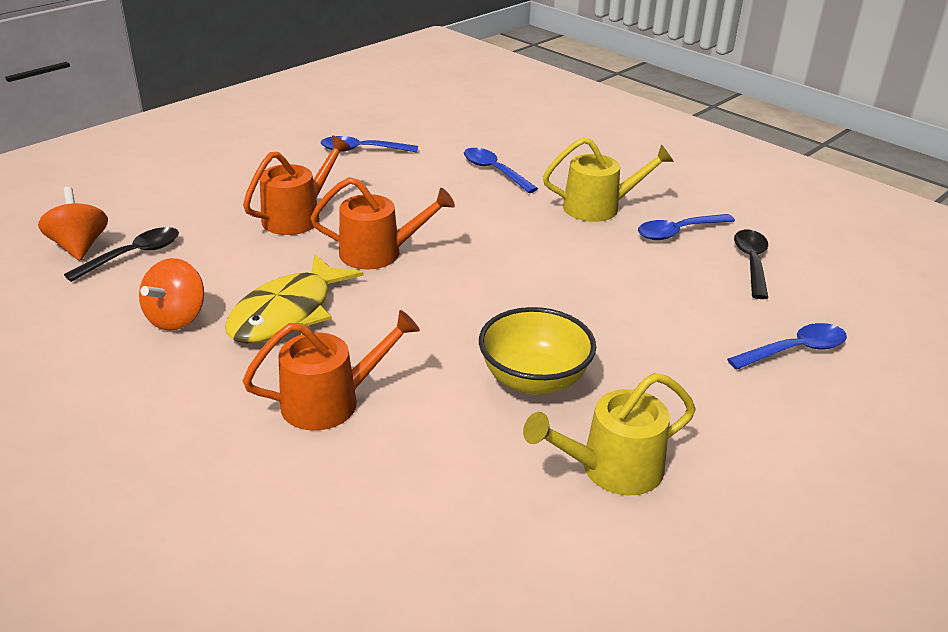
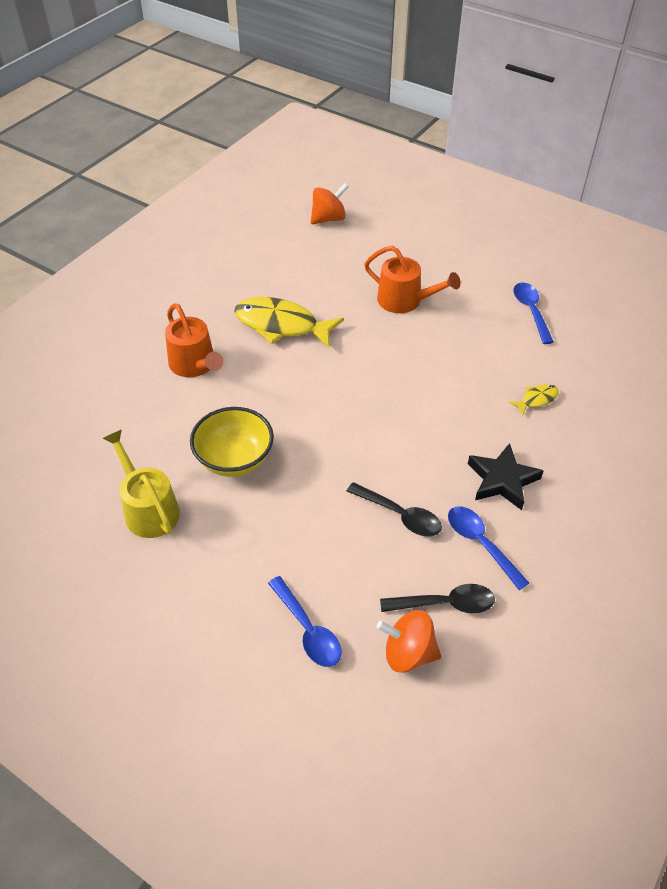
camera: 80 degrees right, 15 degrees up
black spoon [64,227,179,282] -> black spoon moved to [347,482,442,537]
orange spinning top [139,258,204,331] -> orange spinning top moved to [376,610,441,673]
orange watering can [310,177,455,270] -> none
blue spoon [464,148,538,193] -> yellow fish [509,384,559,416]
yellow watering can [543,137,674,222] -> black star [468,443,544,510]

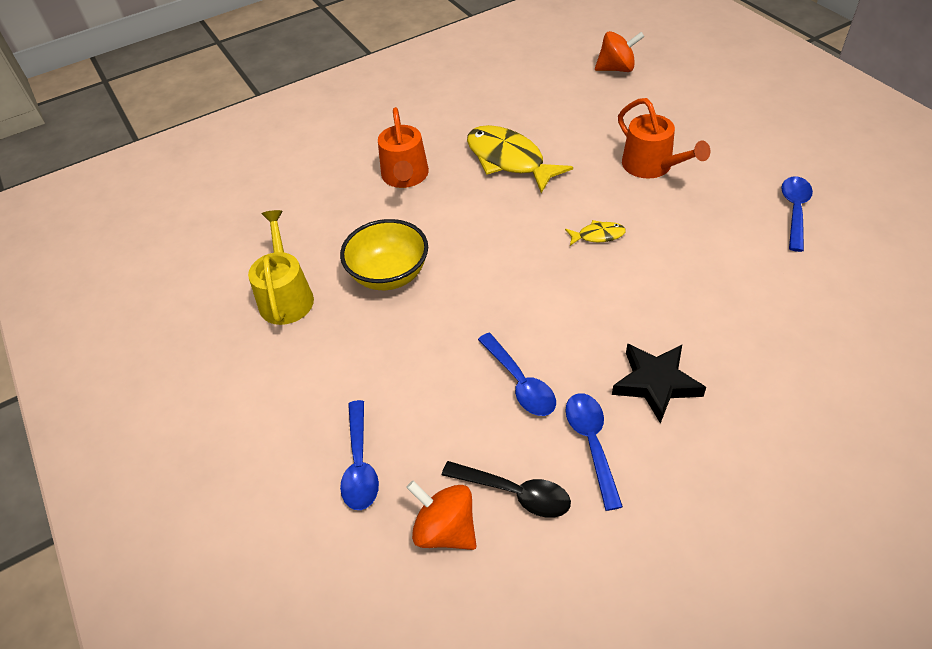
camera: 30 degrees right, 0 degrees up
black spoon [347,482,442,537] -> blue spoon [478,333,556,416]
yellow fish [509,384,559,416] -> yellow fish moved to [565,220,626,246]

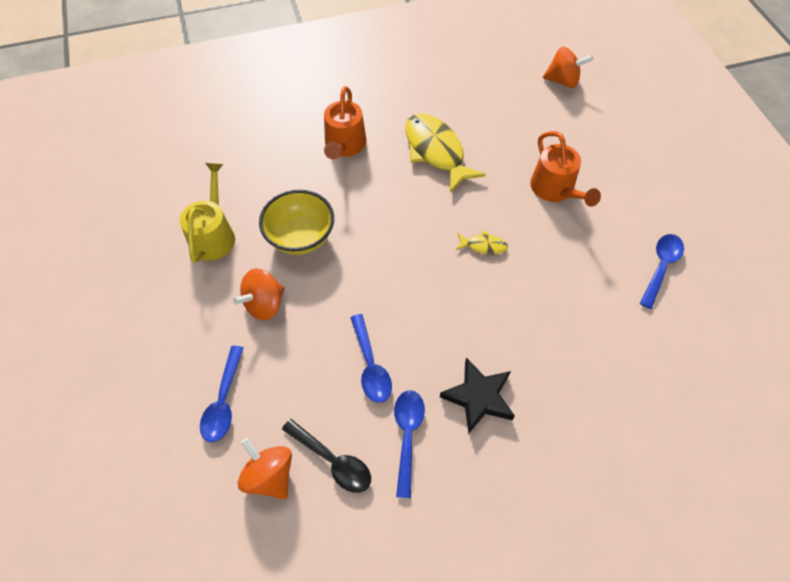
camera: 10 degrees right, 10 degrees up
none -> orange spinning top [233,268,285,320]

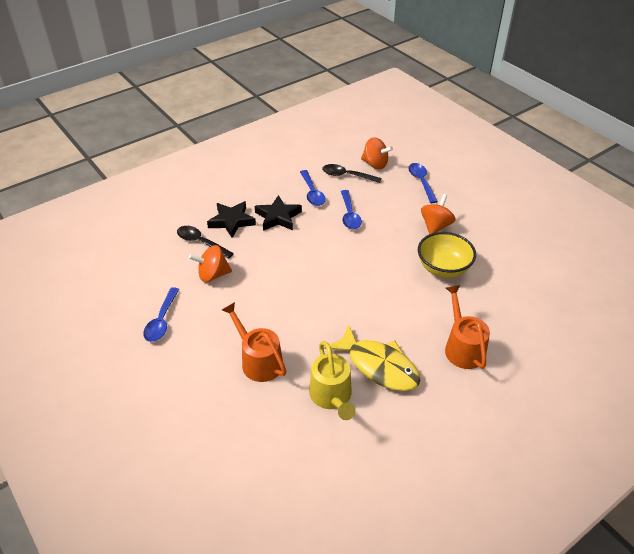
camera: 160 degrees right, 15 degrees down
yellow watering can [180,163,235,263] -> yellow watering can moved to [309,341,355,420]
blue spoon [350,314,392,403] -> blue spoon turned 150 degrees counterclockwise [341,190,362,230]
yellow fish [456,231,508,255] -> none
orange spinning top [543,47,593,88] -> orange spinning top moved to [189,245,232,282]
none -> black spoon [177,226,234,259]
none -> black star [207,201,256,238]

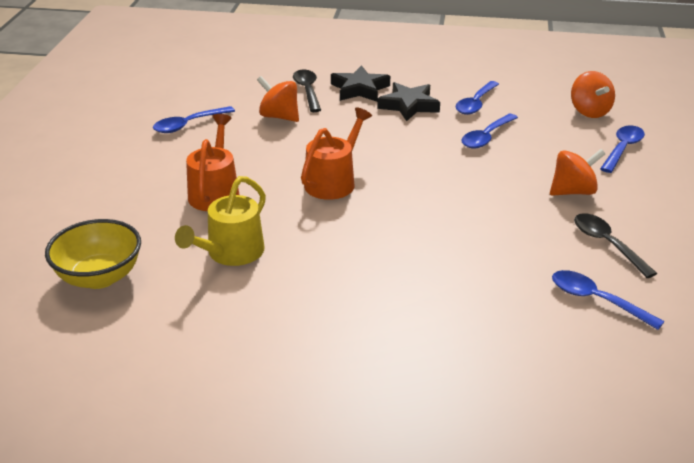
camera: 45 degrees right, 10 degrees down
black spoon [322,164,382,183] -> black spoon moved to [574,213,657,278]
yellow fish [324,324,421,391] -> none
yellow bowl [418,232,476,278] -> yellow bowl moved to [45,219,141,289]
orange watering can [445,285,490,369] -> orange watering can moved to [301,108,372,200]
none -> blue spoon [552,270,664,330]

